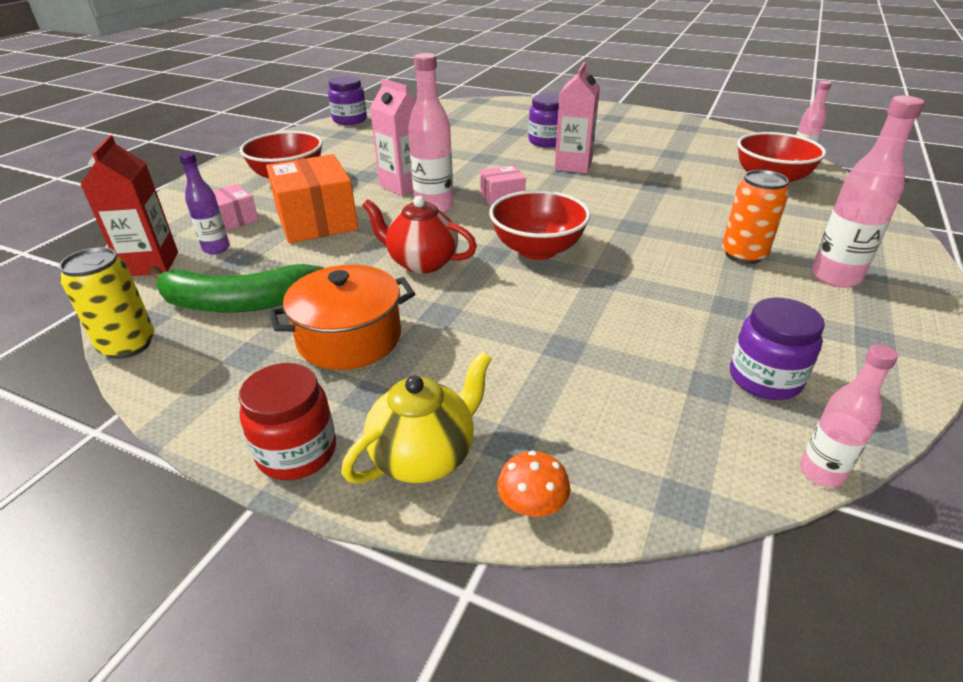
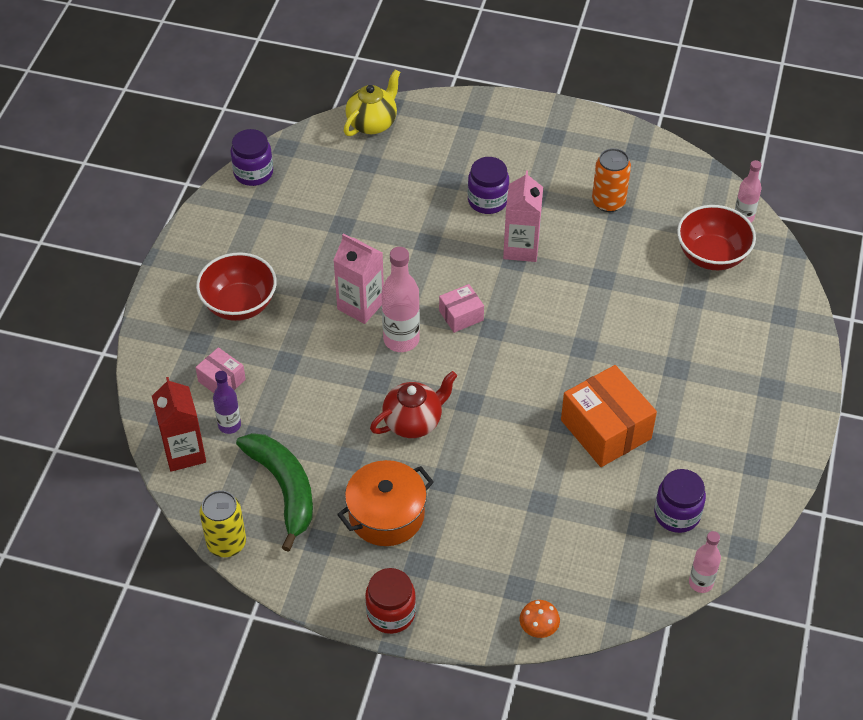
camera: 10 degrees left, 15 degrees up
green banana [149,264,324,312] -> green banana turned 105 degrees counterclockwise [236,433,313,552]
orange box [266,154,358,243] -> orange box moved to [561,365,657,467]
yellow teapot [341,351,492,483] -> yellow teapot moved to [344,69,401,136]
red teapot [362,196,477,274] -> red teapot turned 135 degrees clockwise [370,371,457,438]
red bowl [489,190,591,260] -> none
orange can [722,170,789,264] -> orange can moved to [592,148,631,212]
pink bottle [811,96,925,288] -> none

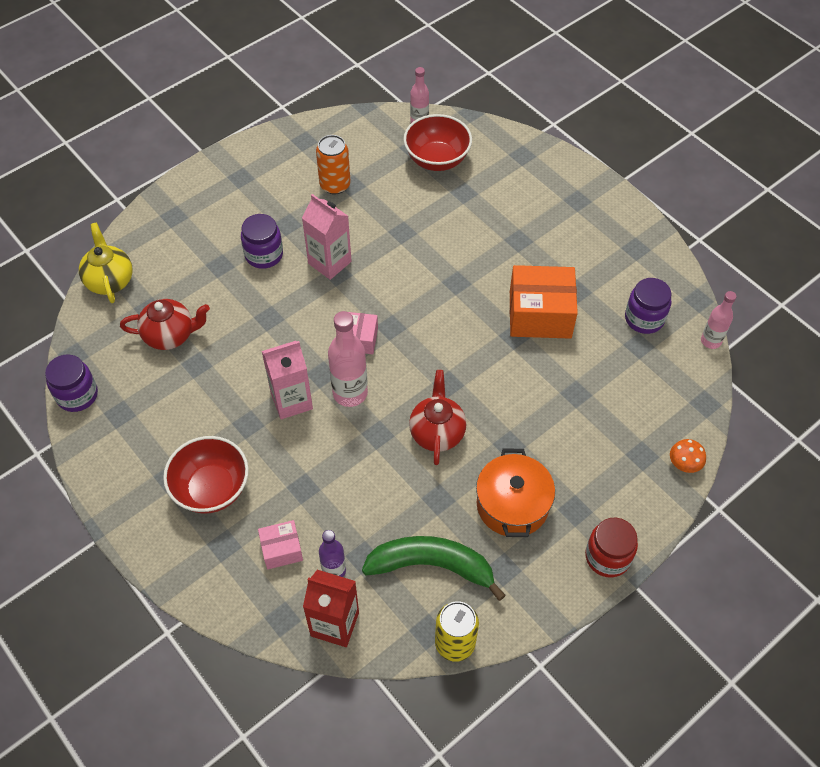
camera: 55 degrees left, 5 degrees up
none -> red teapot [120,299,210,350]

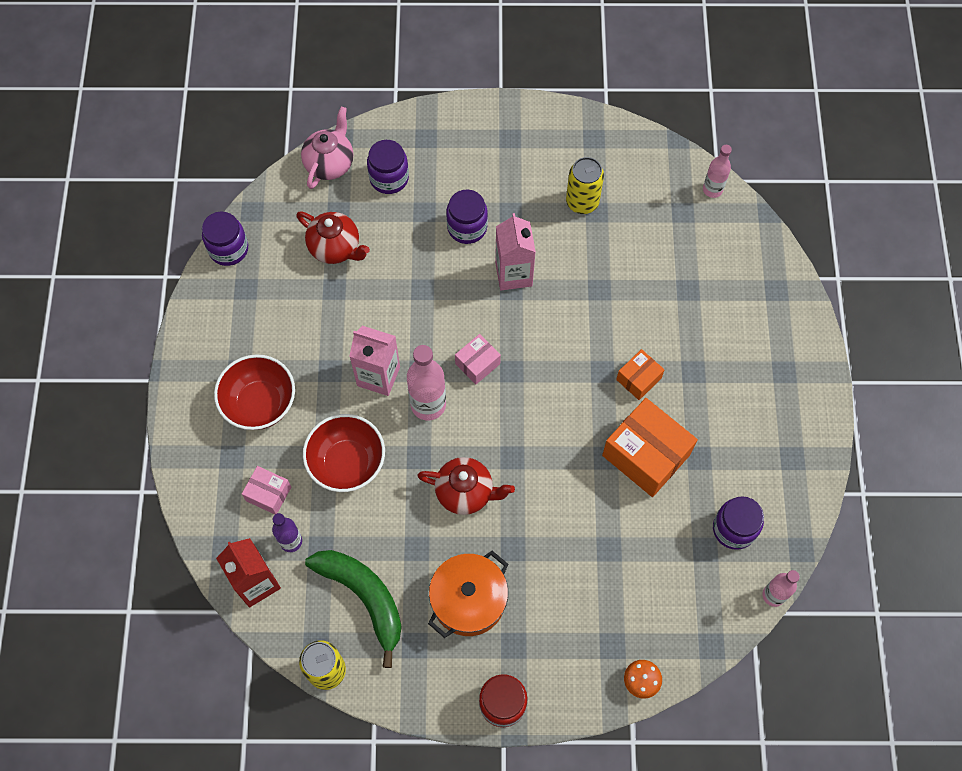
camera: 40 degrees right, 10 degrees up
yellow teapot [79,223,133,303] -> pink teapot [301,107,353,189]
orange can [316,135,350,194] -> yellow can [566,157,604,214]
red bowl [404,114,472,171] -> red bowl moved to [303,414,385,492]
red teapot [409,370,466,465] -> red teapot turned 60 degrees clockwise [417,457,515,515]
none -> purple jar [367,140,409,194]
none -> orange box [616,349,665,400]

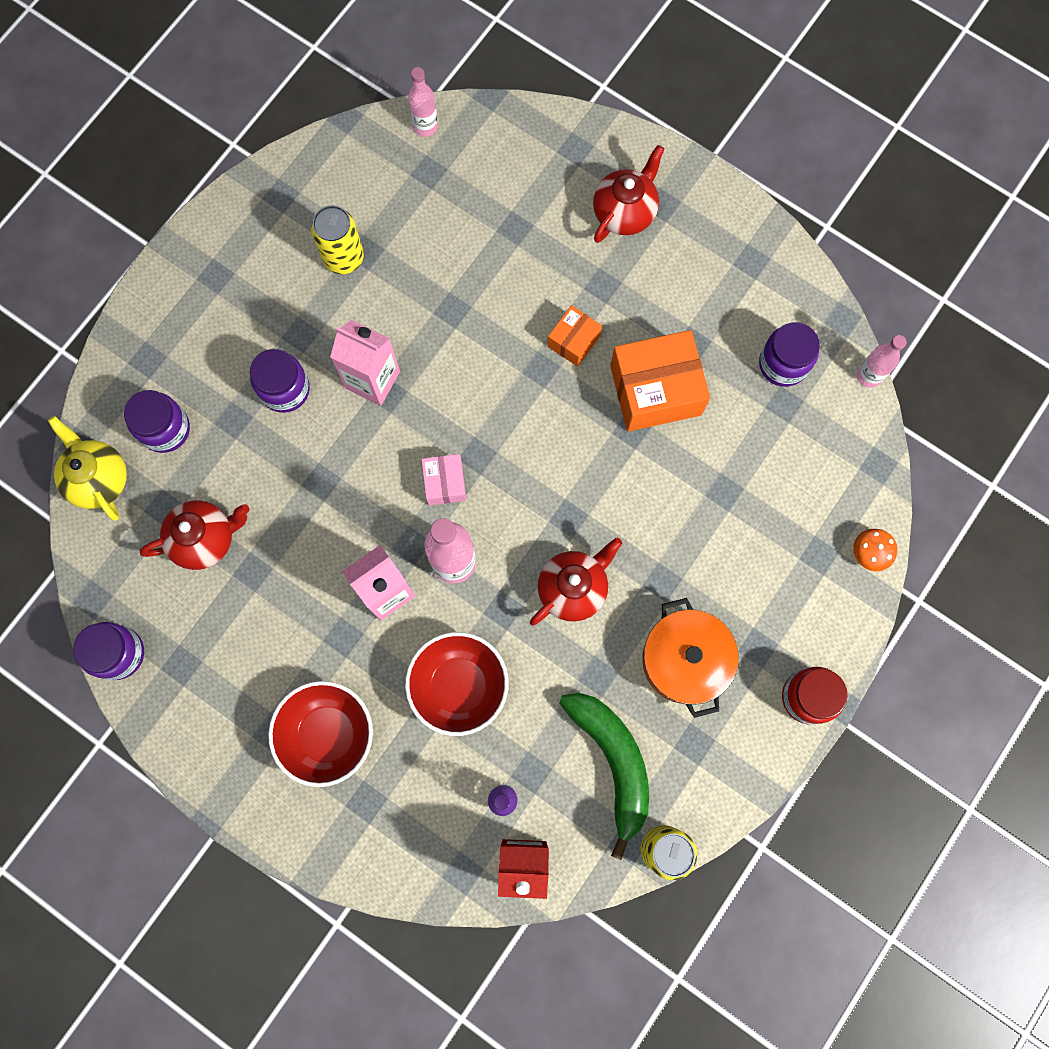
camera: 55 degrees left, 10 degrees up
pink box [242,466,291,514] -> none
pink teapot [301,107,353,189] -> yellow teapot [48,416,127,521]
green banana [305,550,402,668] -> green banana turned 75 degrees clockwise [559,693,649,860]
orange box [616,349,665,400] -> orange box turned 45 degrees clockwise [547,305,602,367]
none -> red teapot [593,145,664,243]

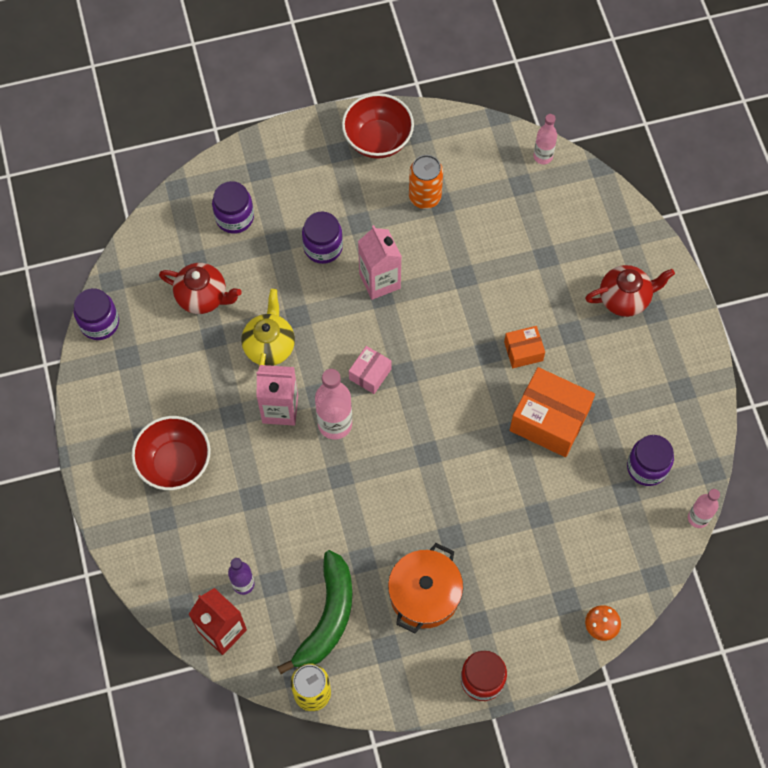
camera: 40 degrees right, 10 degrees down
yellow teapot [48,416,127,521] -> yellow teapot moved to [241,289,295,366]
yellow can [311,205,364,274] -> orange can [409,155,443,209]
red bowl [405,632,509,736] -> red bowl moved to [342,93,414,159]
red teapot [530,538,622,626] -> none

